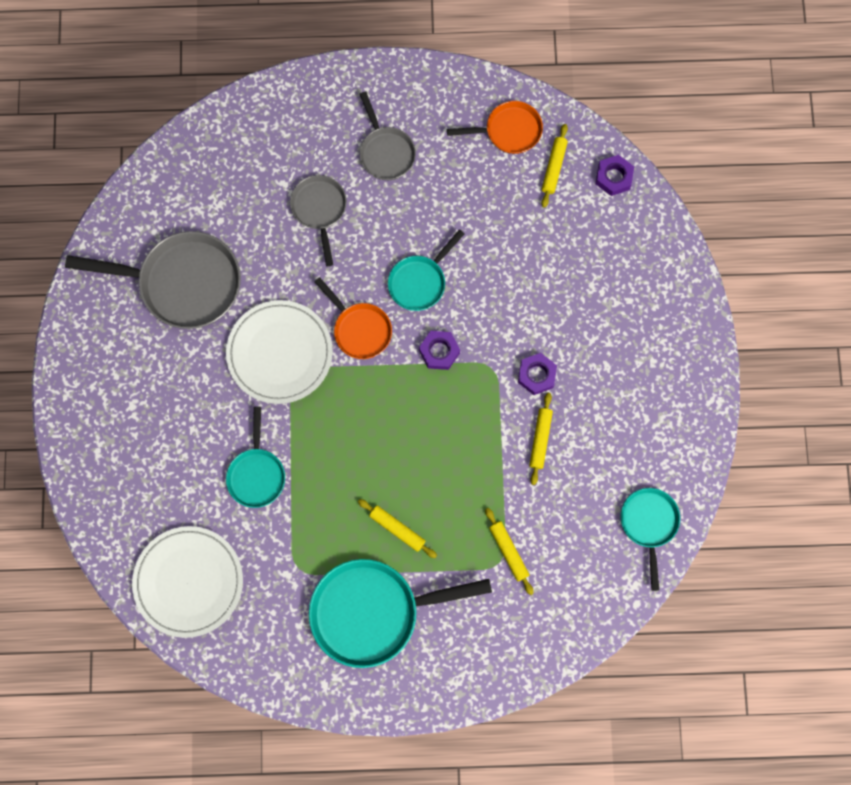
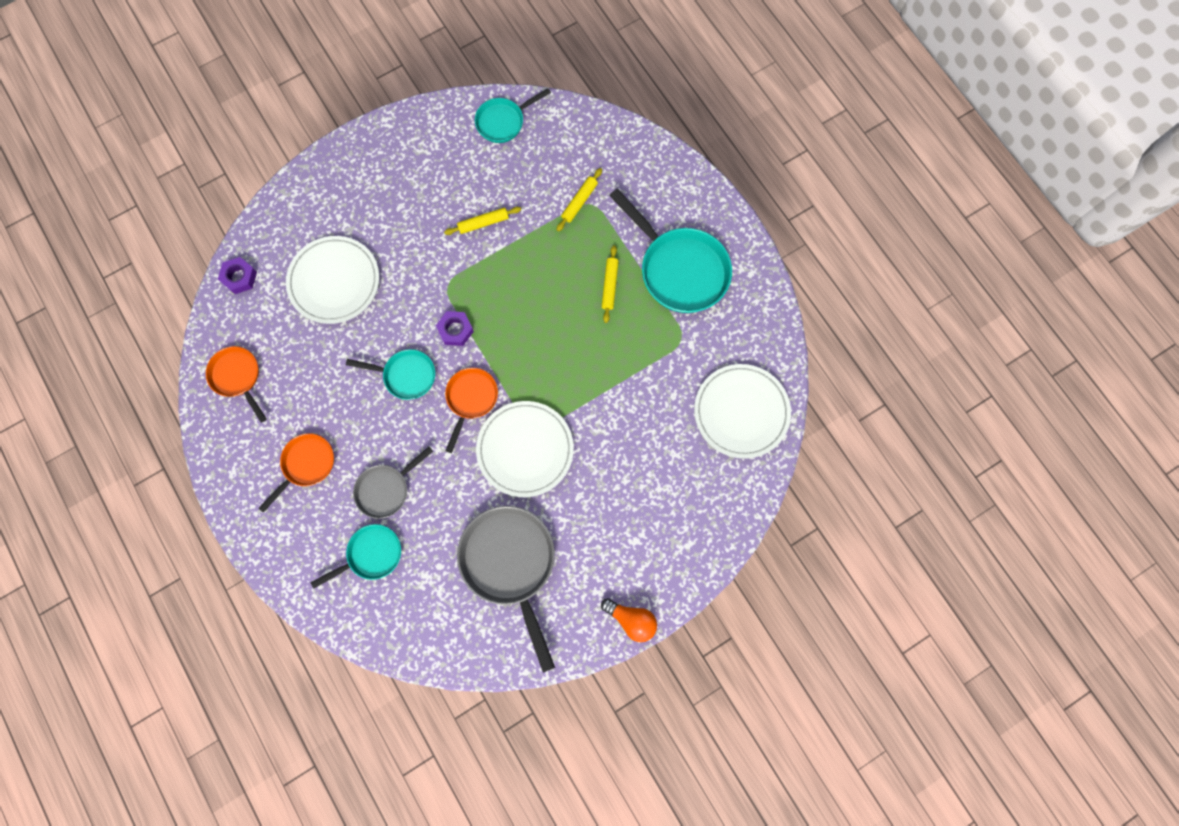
camera: 120 degrees left, 0 degrees up
turquoise pan [226,407,285,508] -> turquoise pan moved to [311,524,401,589]
grey pan [360,91,416,180] -> orange pan [258,433,334,513]
purple nut [518,353,557,395] -> none
yellow rolling pin [541,124,568,208] -> none
none -> white plate [286,236,379,324]
none -> orange light bulb [601,598,657,642]

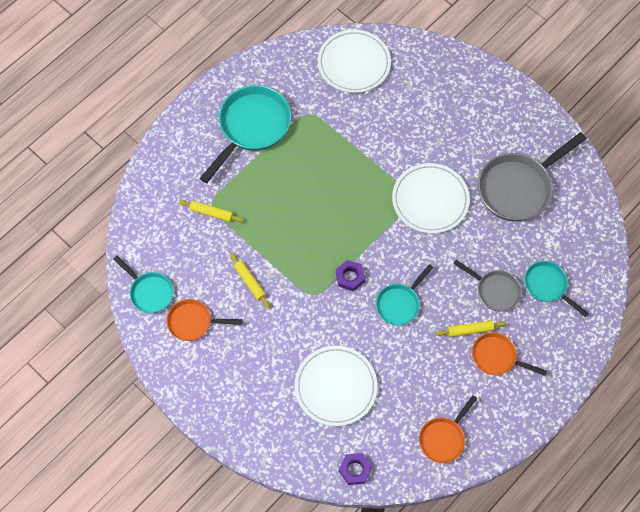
camera: 105 degrees left, 10 degrees down
turquoise pan [346,349,435,400] -> turquoise pan turned 135 degrees counterclockwise [376,264,433,326]
orange pan [445,368,498,453] -> orange pan moved to [166,299,242,341]
orange light bulb [601,598,657,642] -> none
yellow rolling pin [602,245,619,323] -> yellow rolling pin moved to [436,320,506,337]

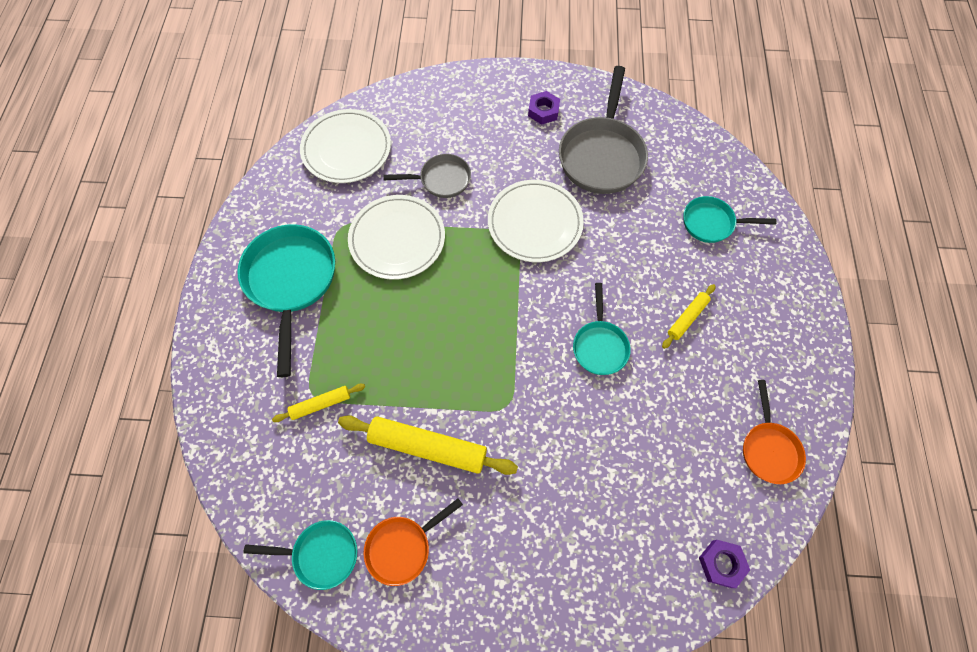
camera: 40 degrees left, 0 degrees up
yellow rolling pin [230,253,270,308] -> yellow rolling pin [338,415,518,475], size x1.88
white plate [295,346,378,426] -> white plate moved to [348,195,445,280]
purple nut [336,260,365,291] -> purple nut moved to [528,91,560,125]
grey pan [453,260,522,311] -> grey pan moved to [383,154,471,198]
orange pan [472,332,547,376] -> none

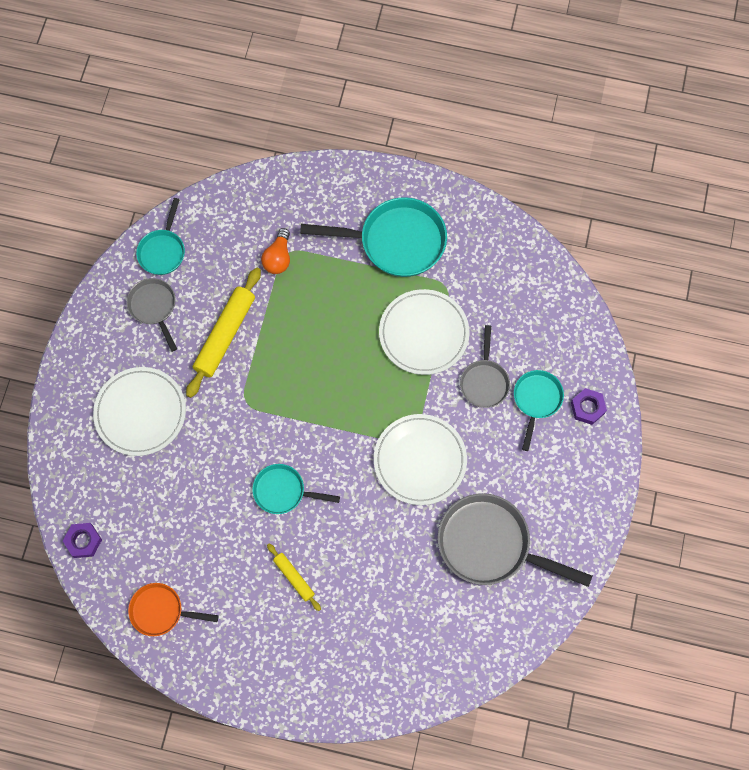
camera: 100 degrees right, 5 degrees up
yellow rolling pin [272,384,365,422] -> orange light bulb [261,228,290,274]
white plate [300,109,391,183] -> white plate moved to [93,367,186,456]
orange pan [363,498,463,586] -> grey pan [126,278,177,352]
purple nut [528,91,560,125] -> purple nut moved to [571,388,607,425]
turquoise pan [683,196,777,243] -> turquoise pan moved to [514,370,564,451]

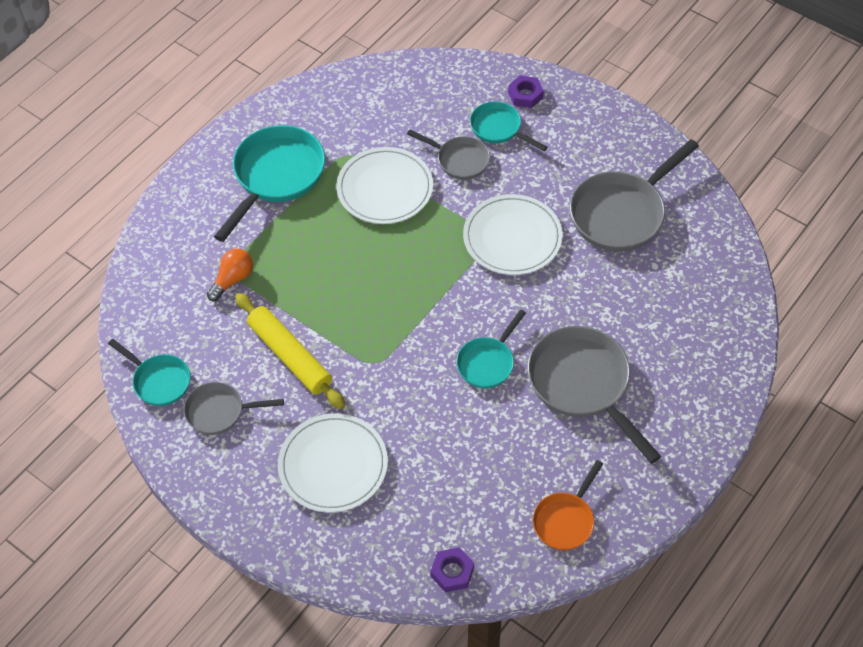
camera: 65 degrees left, 15 degrees down
orange light bulb [261,228,290,274] -> orange light bulb turned 90 degrees counterclockwise [207,249,253,301]
yellow rolling pin [267,543,321,611] -> grey pan [528,326,661,464]

